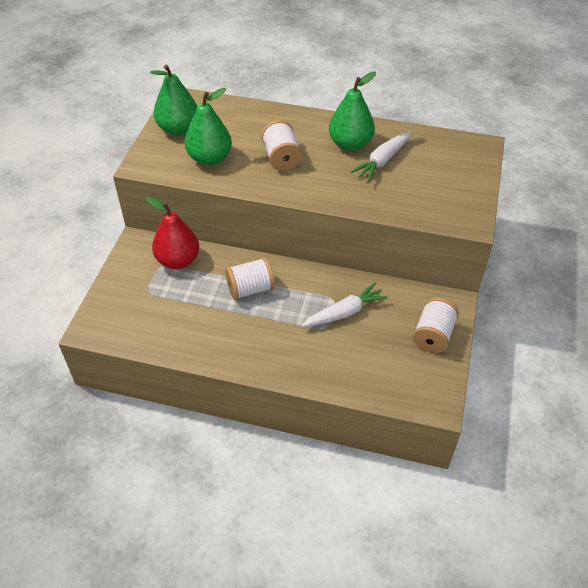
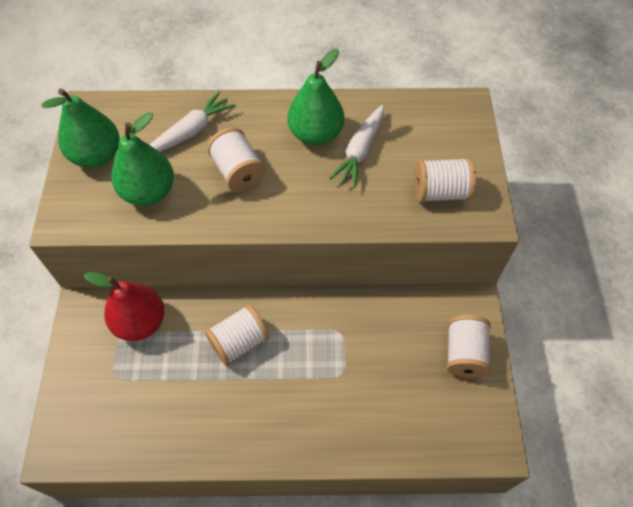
camera: 15 degrees left, 10 degrees up
white carrot [301,282,388,327] -> white carrot moved to [149,92,236,152]
none -> white spool [415,158,476,203]

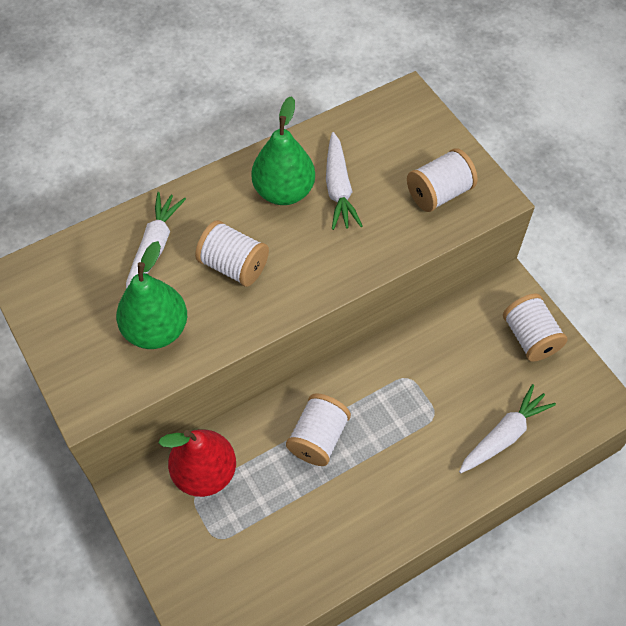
camera: 30 degrees left, 0 degrees up
green pear [42,88,120,168] -> none
none -> white carrot [459,384,556,473]

